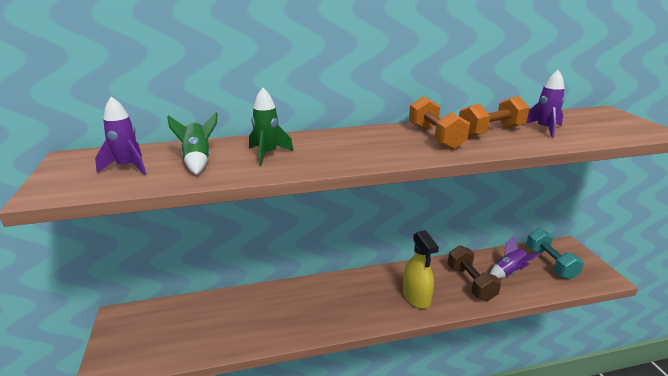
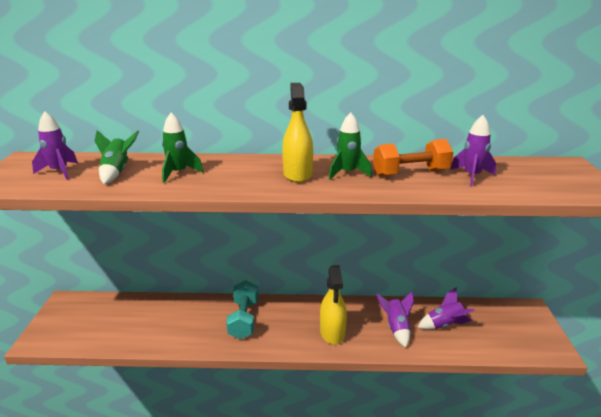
camera: 15 degrees right, 0 degrees up
orange dumbbell [409,96,470,150] -> green rocket [329,112,372,180]
brown dumbbell [448,245,501,301] -> purple rocket [376,291,414,348]
turquoise dumbbell [526,228,584,280] -> turquoise dumbbell moved to [226,280,258,339]
none -> yellow spray bottle [282,83,313,183]

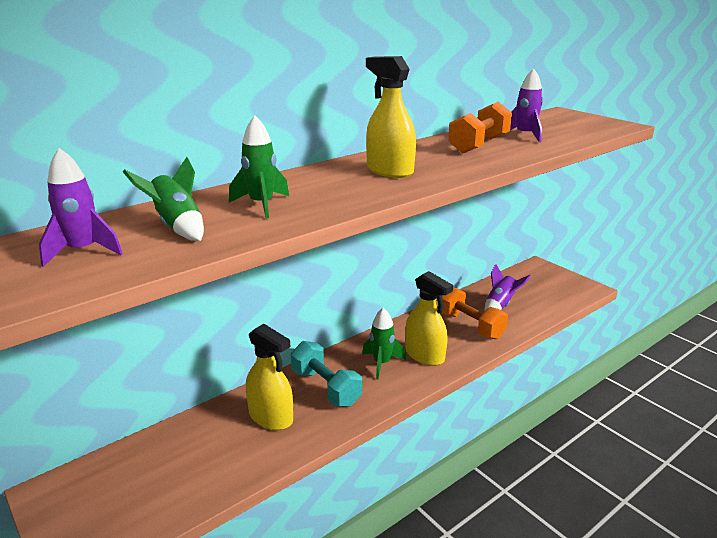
camera: 40 degrees left, 0 degrees up
green rocket [329,112,372,180] -> green rocket moved to [362,308,406,380]
purple rocket [376,291,414,348] -> orange dumbbell [442,287,508,339]
none -> yellow spray bottle [246,324,293,430]

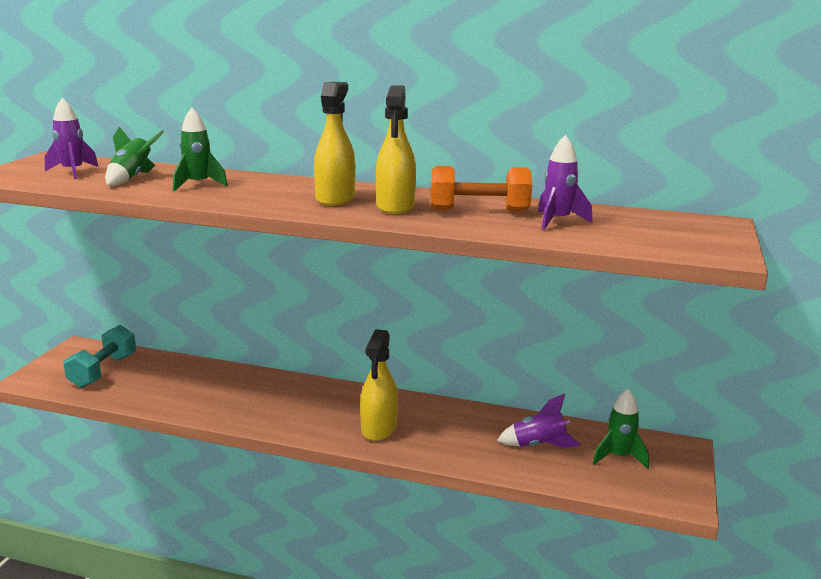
camera: 55 degrees right, 5 degrees down
yellow spray bottle [246,324,293,430] -> yellow spray bottle moved to [376,85,416,214]
turquoise dumbbell [291,341,362,407] -> turquoise dumbbell moved to [64,325,136,388]
green rocket [362,308,406,380] -> green rocket moved to [593,389,649,469]
orange dumbbell [442,287,508,339] -> none

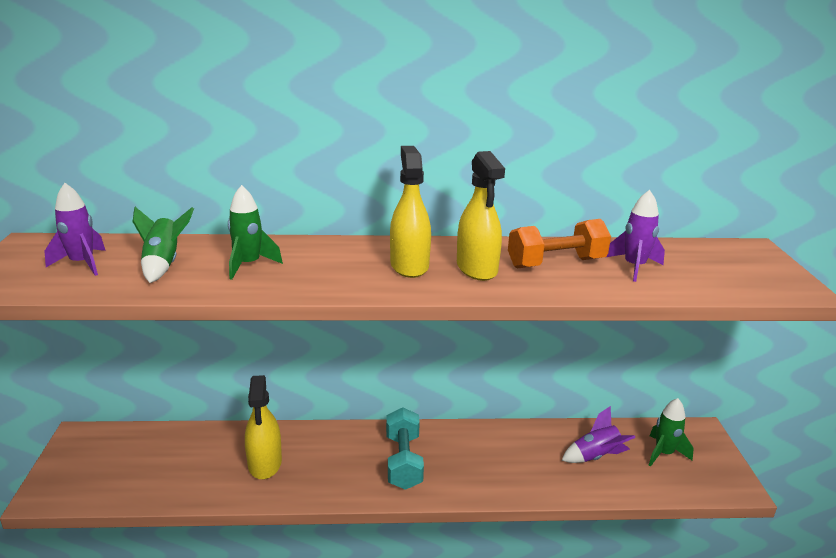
camera: 20 degrees left, 5 degrees up
turquoise dumbbell [64,325,136,388] -> turquoise dumbbell moved to [386,407,424,490]
yellow spray bottle [360,329,398,441] -> yellow spray bottle moved to [245,375,282,479]

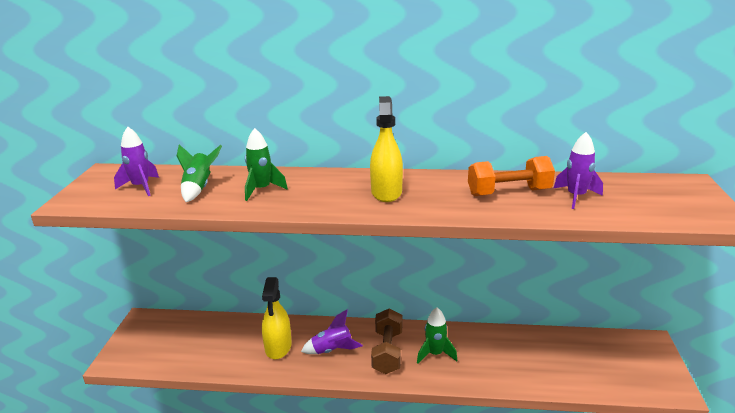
camera: 10 degrees right, 0 degrees up
turquoise dumbbell [386,407,424,490] -> brown dumbbell [371,309,402,374]
yellow spray bottle [457,151,505,281] -> none
purple rocket [561,406,636,463] -> purple rocket moved to [301,310,363,354]
green rocket [648,398,694,467] -> green rocket moved to [417,307,457,364]

